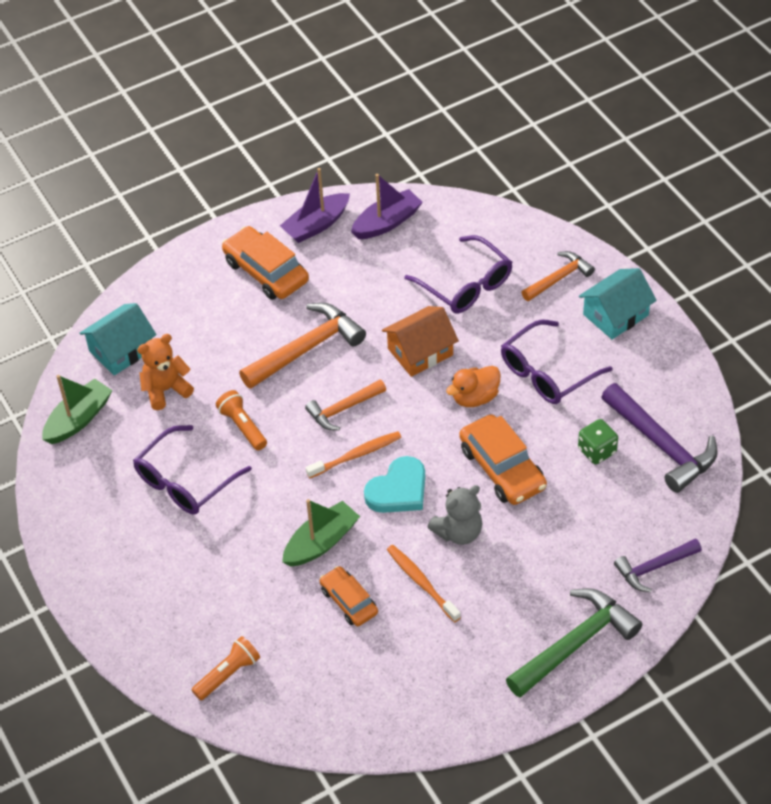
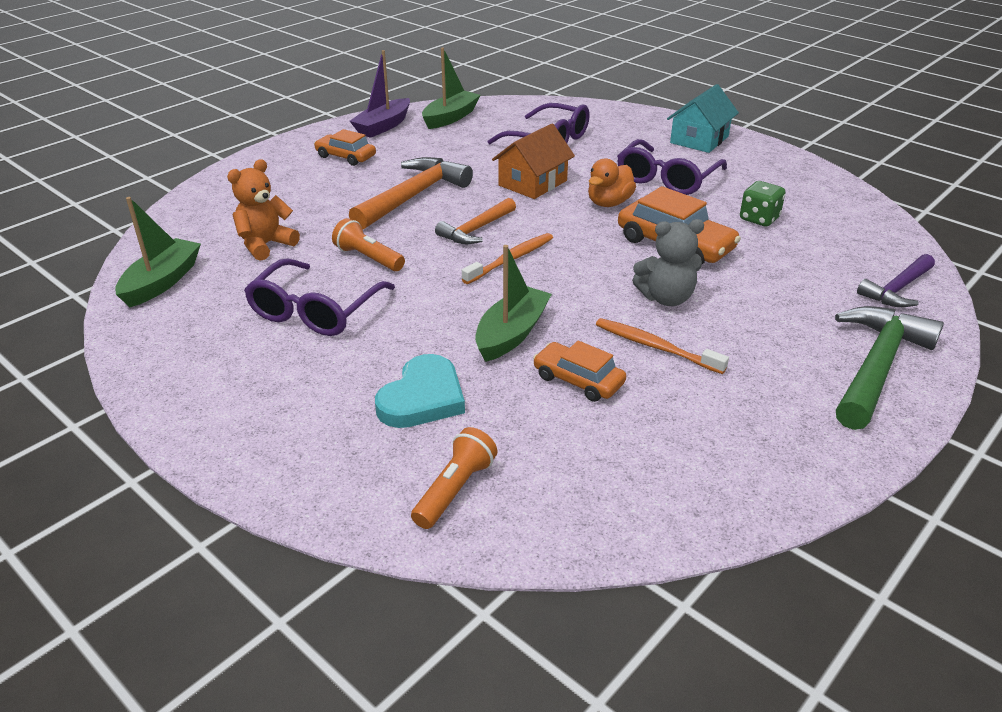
camera: 20 degrees left, 15 degrees down
turquoise house [79,303,157,376] -> none
orange car [222,226,309,300] -> orange car [314,129,376,166], size x0.62
purple boat [351,174,423,239] -> green boat [422,48,481,129]
turquoise heart [364,456,425,513] -> turquoise heart moved to [375,354,465,428]
grey teddy bear [427,485,483,545] -> grey teddy bear turned 45 degrees clockwise [632,219,704,306]
orange hammer [522,251,595,301] -> none
purple hammer [601,383,718,493] -> none

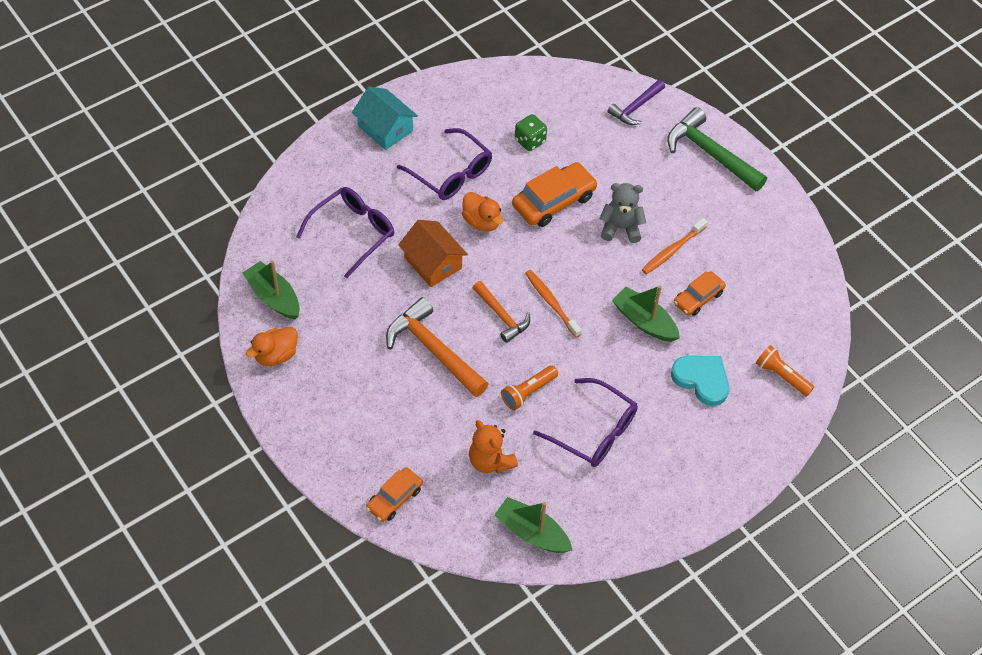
camera: 80 degrees left, 20 degrees up
orange car [314,129,376,166] -> orange car moved to [366,467,423,522]
purple boat [350,50,410,138] -> orange duck [246,327,298,366]
grey teddy bear [632,219,704,306] -> grey teddy bear turned 90 degrees counterclockwise [599,183,646,243]
purple hammer [857,254,935,307] -> purple hammer turned 75 degrees clockwise [607,80,665,125]

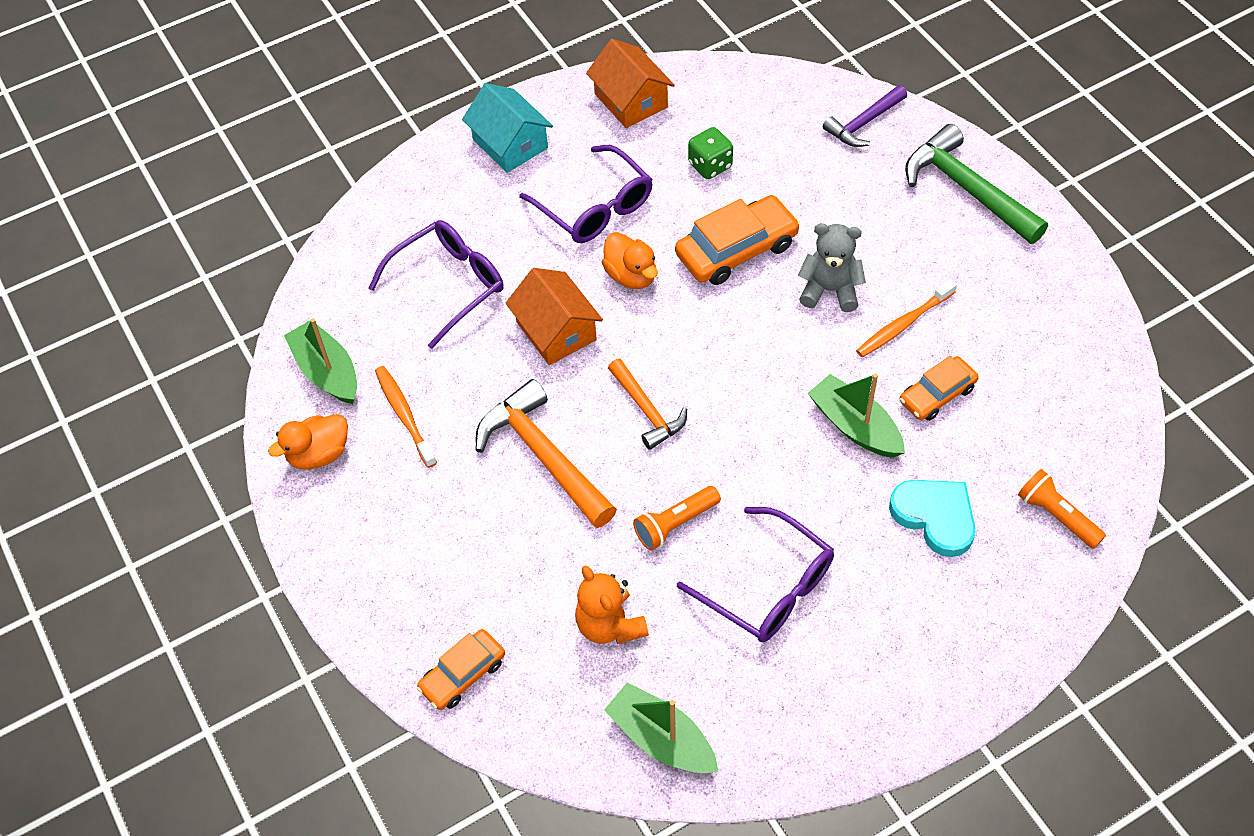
camera: 10 degrees right, 0 degrees up
orange toothbrush [525,270,582,338] -> orange toothbrush moved to [375,366,437,468]
none -> orange house [586,39,675,128]

